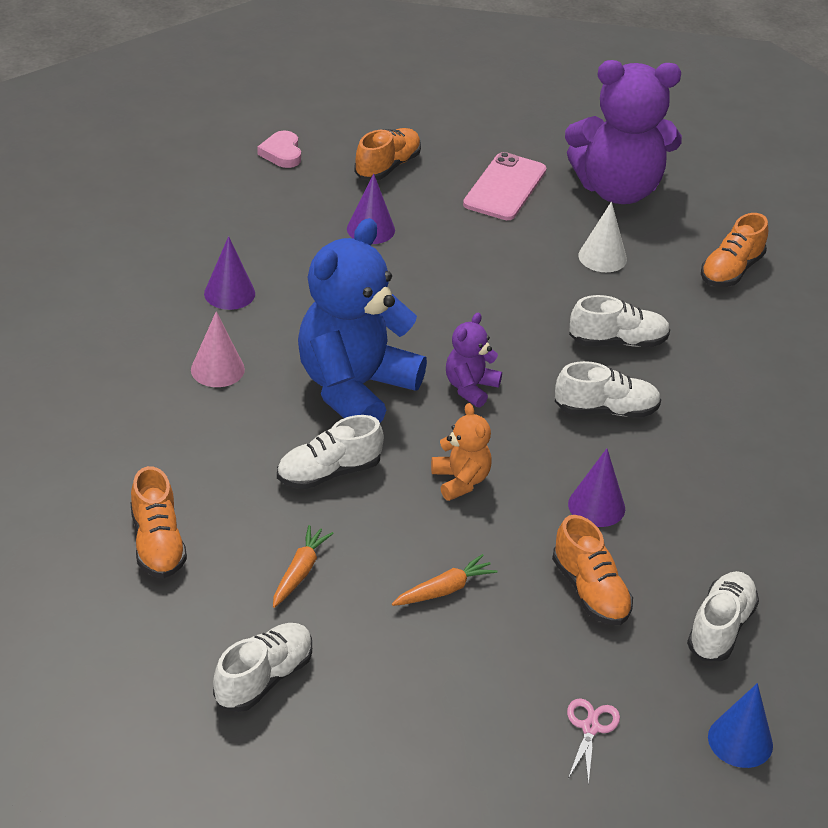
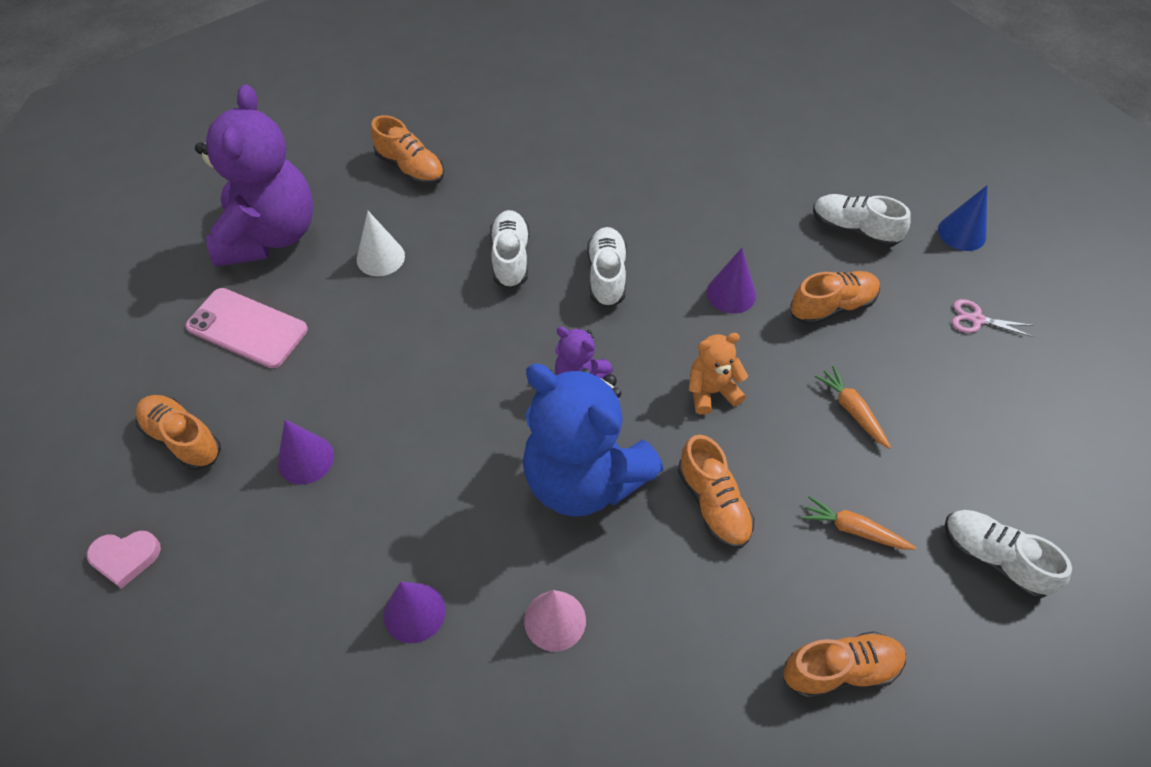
camera: 85 degrees left, 15 degrees up
white shoe [277,415,384,489] -> orange shoe [678,435,755,548]

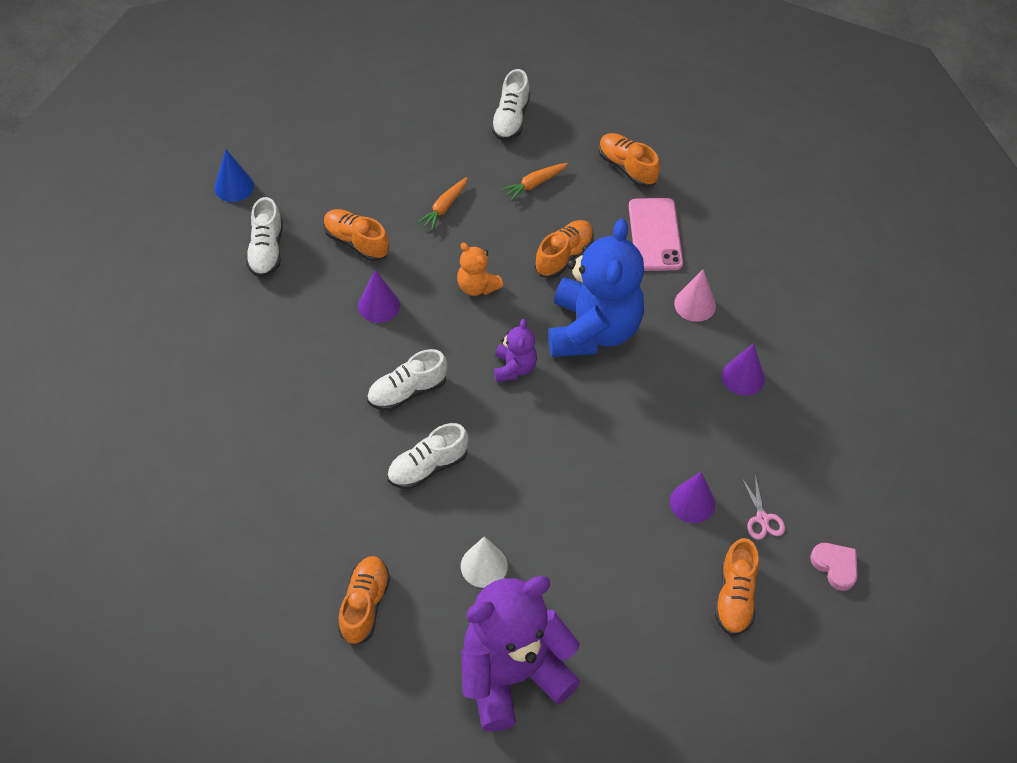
camera: 120 degrees left, 0 degrees up
pink phone [186,288,308,368] -> pink phone moved to [629,198,683,271]
orange carrot [802,496,916,550] -> orange carrot turned 60 degrees clockwise [501,163,568,201]
pink scissors [952,299,1034,337] -> pink scissors moved to [741,475,785,540]

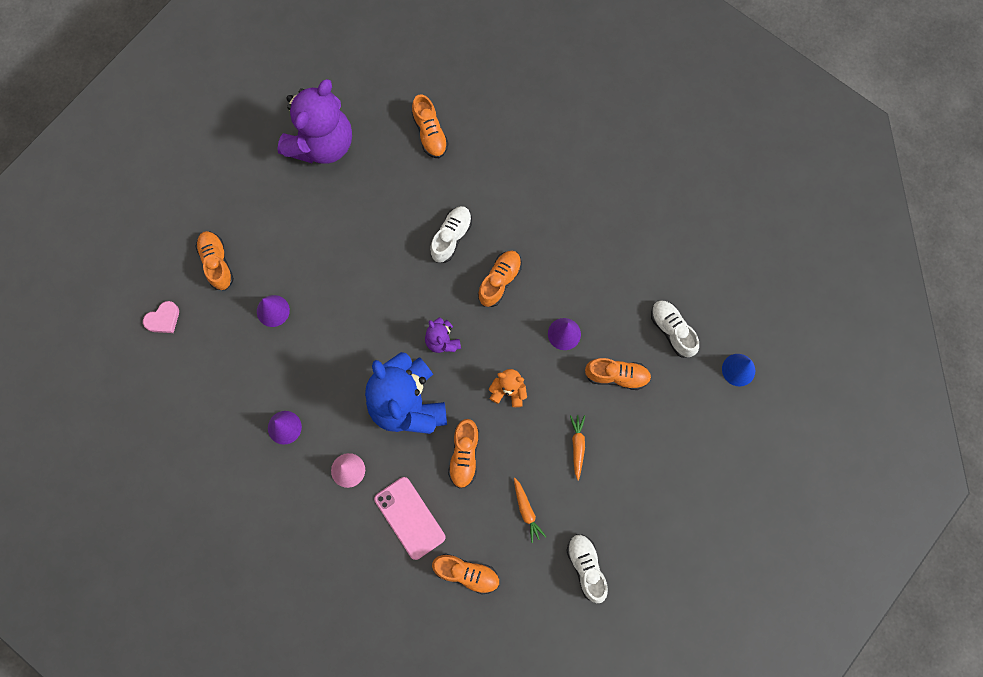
camera: 150 degrees right, 20 degrees up
white shoe [367,349,448,411] -> orange shoe [478,251,522,307]
white cone [461,536,508,588] -> none
orange carrot [501,163,568,201] -> orange carrot turned 135 degrees clockwise [514,478,546,543]
pink scissors [741,475,785,540] -> none
pink heart [810,543,858,591] -> pink heart turned 60 degrees counterclockwise [143,301,179,333]

